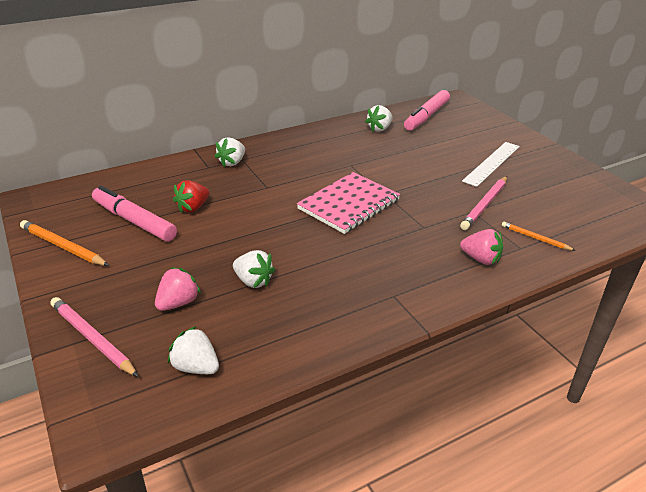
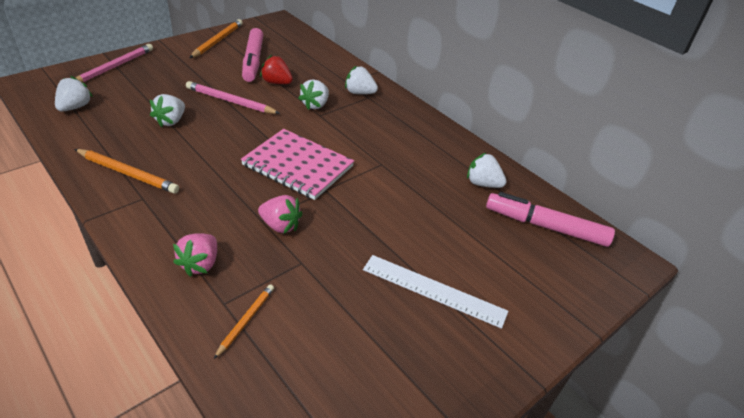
camera: 75 degrees right, 5 degrees up
pink marker [92,186,177,241] -> pink marker turned 150 degrees clockwise [242,28,263,82]
pink strawberry [155,267,201,311] -> pink strawberry moved to [258,195,302,233]
pink pencil [460,176,507,230] -> pink pencil moved to [186,81,280,114]
none -> orange pencil [75,149,179,194]
none -> white strawberry [298,79,329,110]

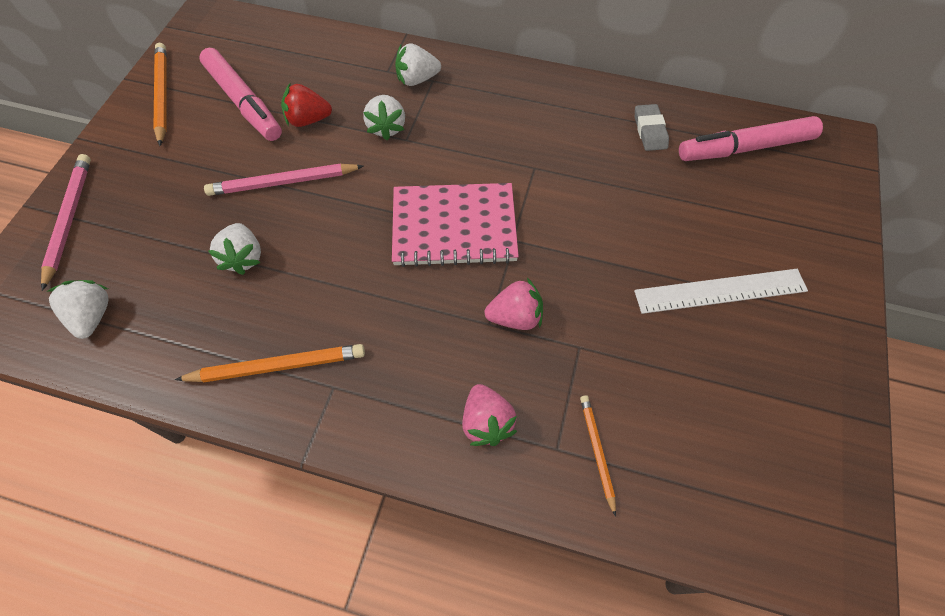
camera: 30 degrees left, 20 degrees up
white strawberry [467,153,507,188] -> grey eraser [635,104,669,151]

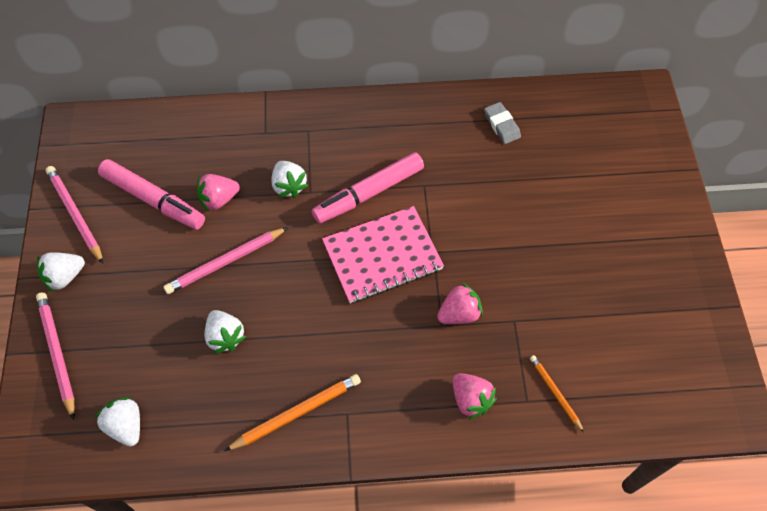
camera: 20 degrees left, 0 degrees up
orange pencil [153,43,166,146] -> pink pencil [46,166,103,263]
red strawberry [281,84,332,127] -> pink strawberry [197,174,240,212]
white strawberry [395,43,441,86] -> white strawberry moved to [37,252,85,292]
white ruler [634,269,808,314] -> none
pink marker [679,116,823,161] -> pink marker moved to [312,152,424,223]

